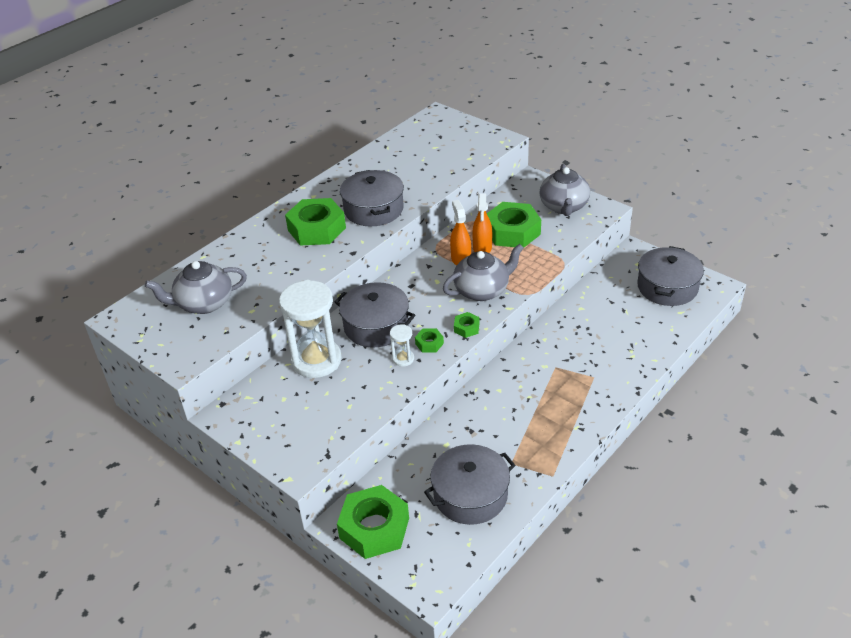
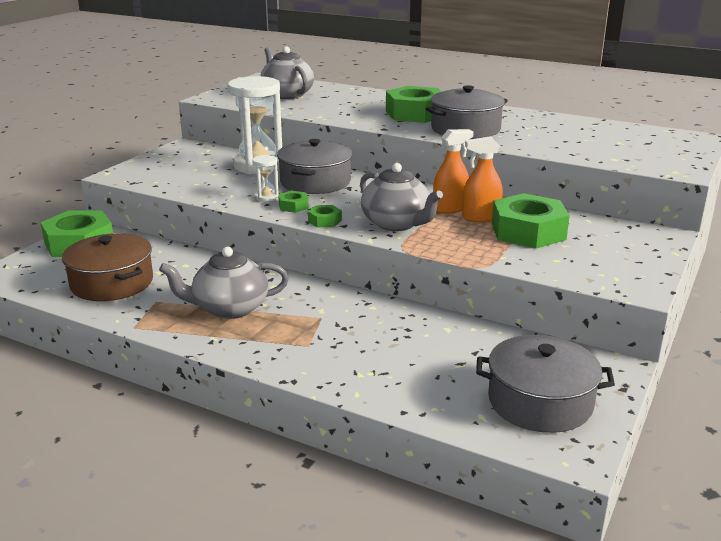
camera: 75 degrees right, 15 degrees down
grey pot [424,444,516,525] -> brown pot [62,233,153,301]
grey teapot [539,164,590,216] -> grey teapot moved to [159,247,289,319]

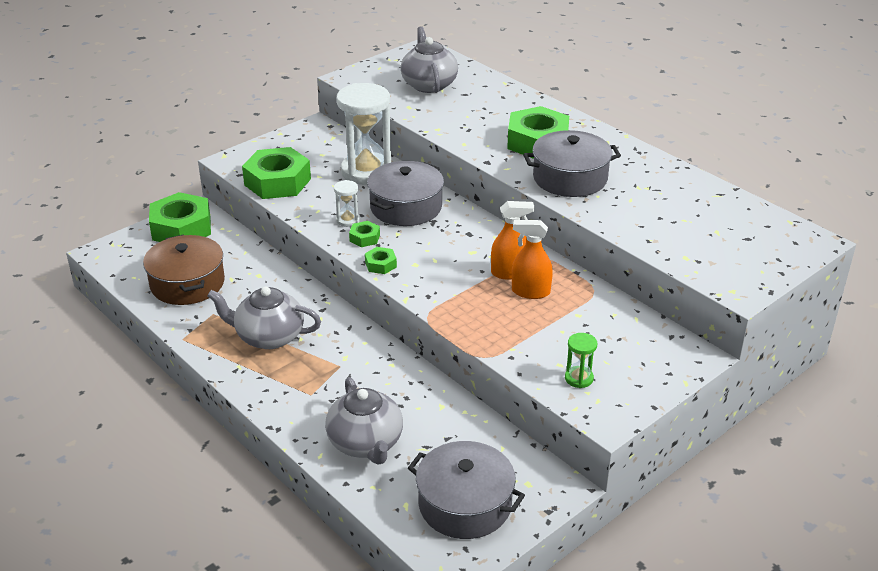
camera: 20 degrees right, 10 degrees up
grey teapot [360,163,443,231] -> grey teapot moved to [325,377,403,464]
green nut [492,193,570,249] -> green nut moved to [242,147,311,199]
none -> green hourglass [565,333,597,388]

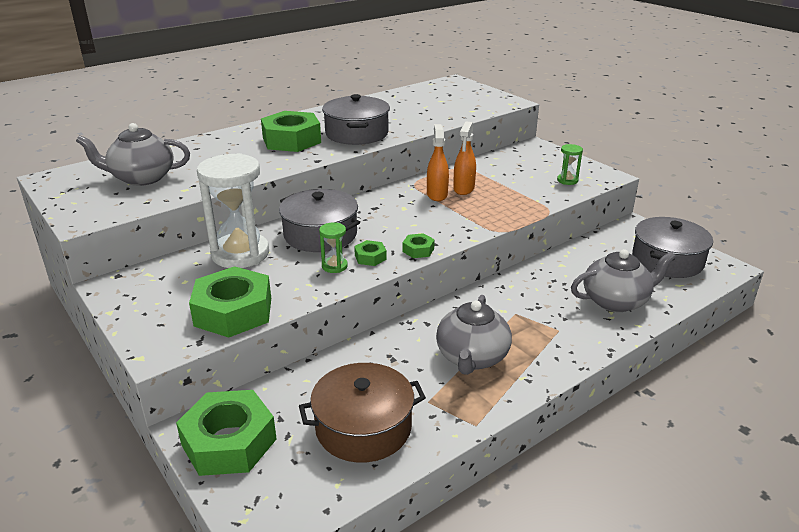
camera: 85 degrees left, 5 degrees down
white hourglass [334,180,360,227] -> green hourglass [319,222,348,273]

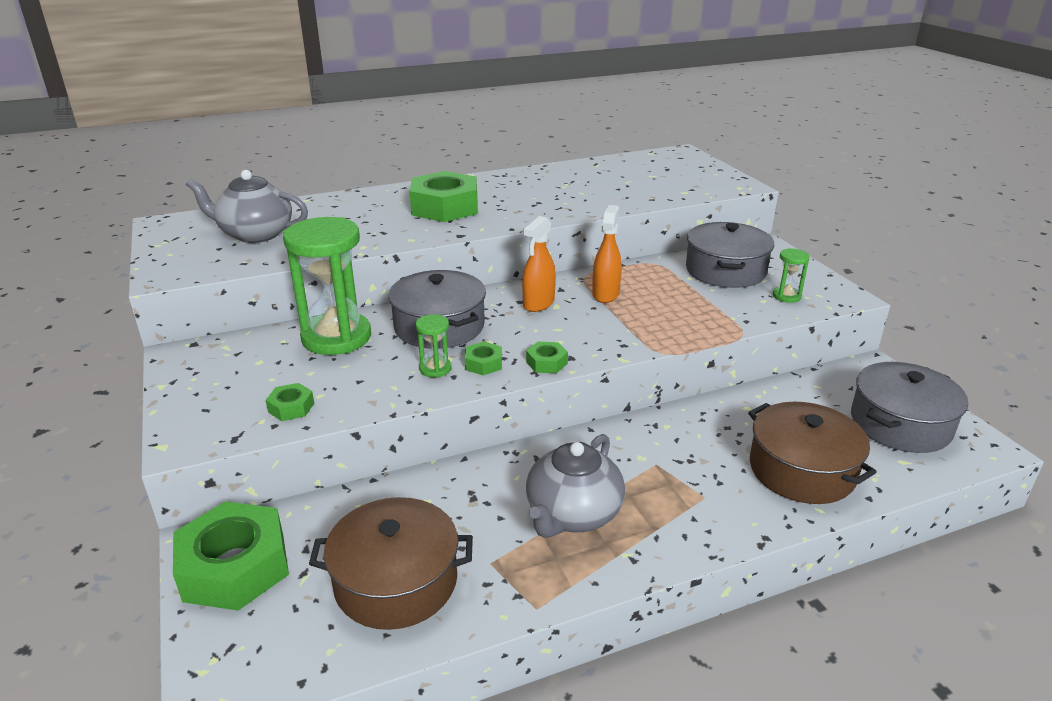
camera: 15 degrees right, 0 degrees up
green nut [189,266,271,338] -> green nut [266,383,314,421], size x0.45
white hourglass [197,153,269,268] -> green hourglass [283,217,371,355]
grey pot [322,94,390,145] -> grey pot moved to [686,222,774,288]
orange spray bottle [453,121,476,195] -> orange spray bottle moved to [522,216,556,312]
grey teapot [571,249,676,312] -> brown pot [748,402,876,504]

